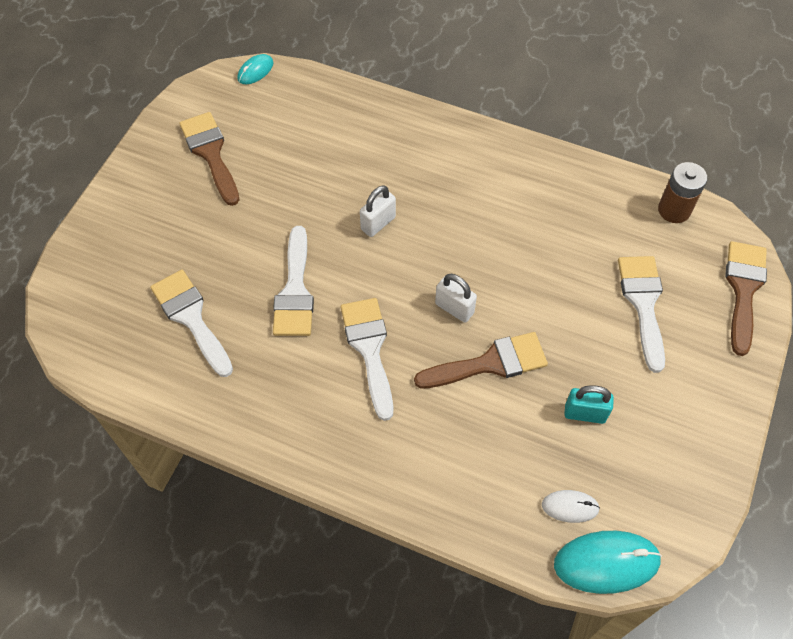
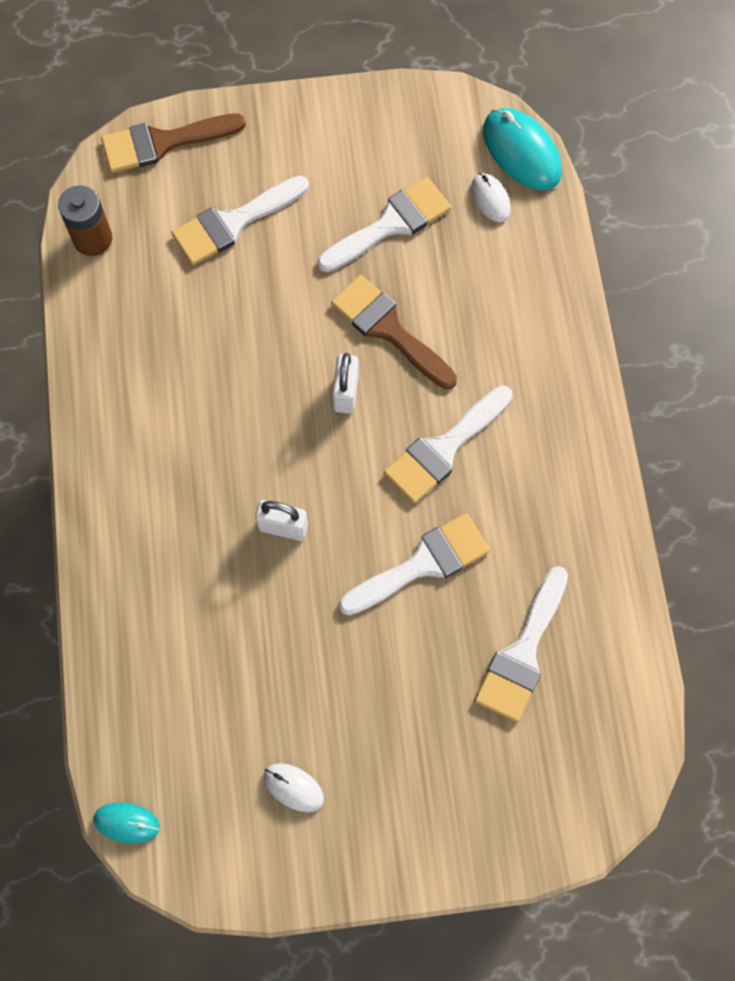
camera: 120 degrees left, 10 degrees up
brown brush [179,112,239,206] -> white mouse [264,763,324,812]
turquoise padlock [564,385,614,424] -> white brush [317,177,451,272]

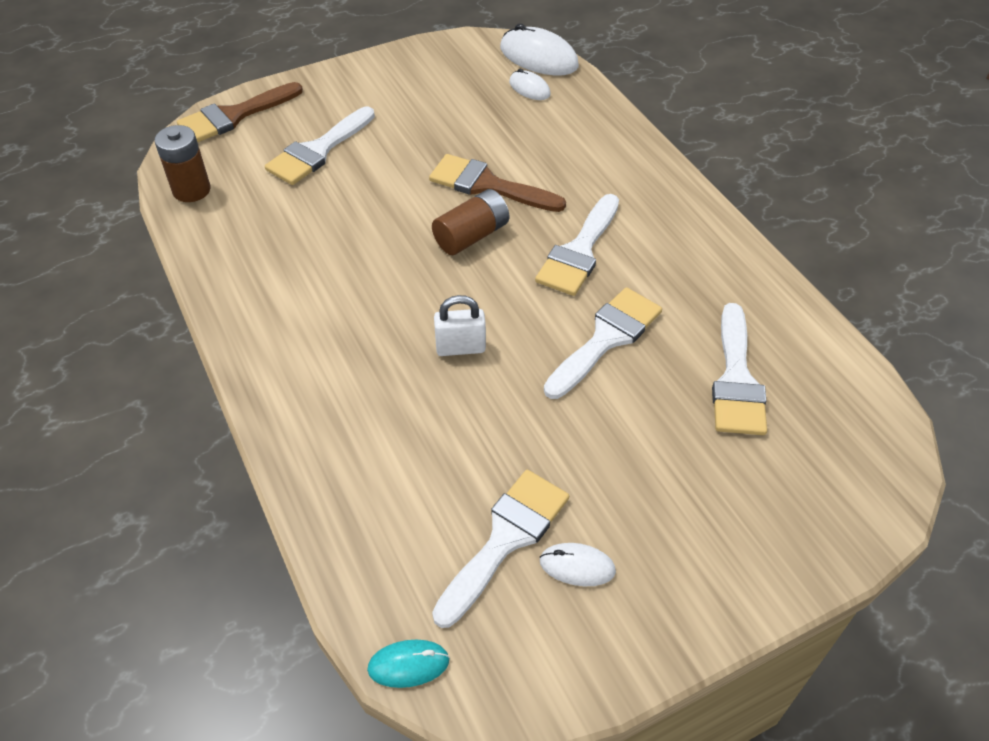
camera: 20 degrees left, 20 degrees down
white brush [317,177,451,272] -> white brush moved to [432,470,569,628]
white padlock [332,353,359,414] -> brown battery [432,189,509,255]
turquoise mouse [483,108,562,190] -> white mouse [500,24,579,76]

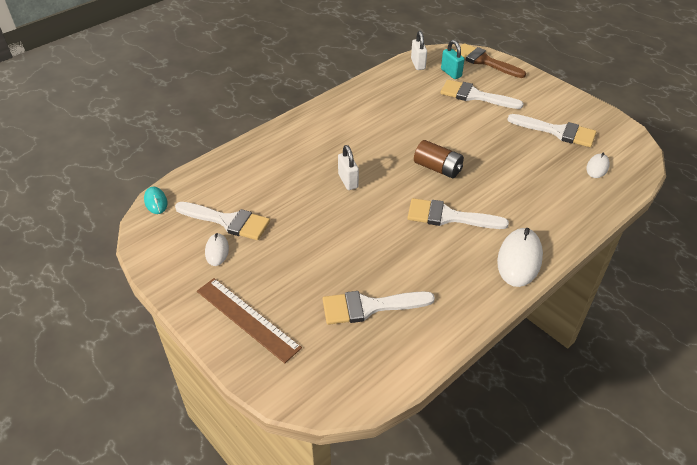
camera: 75 degrees right, 5 degrees down
brown battery [155,125,211,202] -> white padlock [411,31,427,70]
brown brush [429,154,566,212] -> none
white mouse [500,24,579,76] -> white mouse moved to [497,228,543,287]
white brush [544,287,662,399] -> white brush moved to [507,114,596,147]
none -> brown ruler [197,278,302,363]
none -> turquoise padlock [441,40,465,79]

